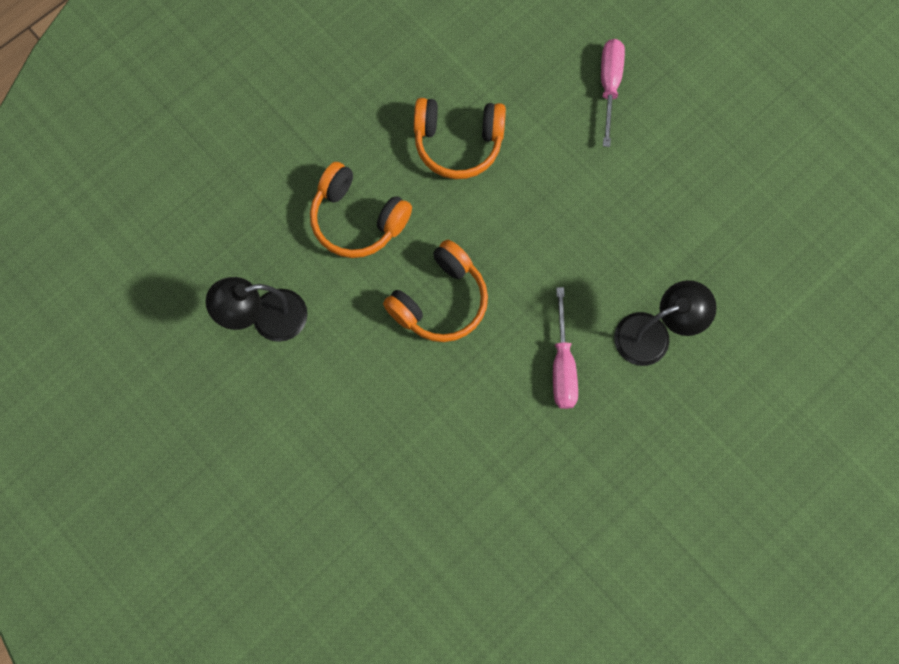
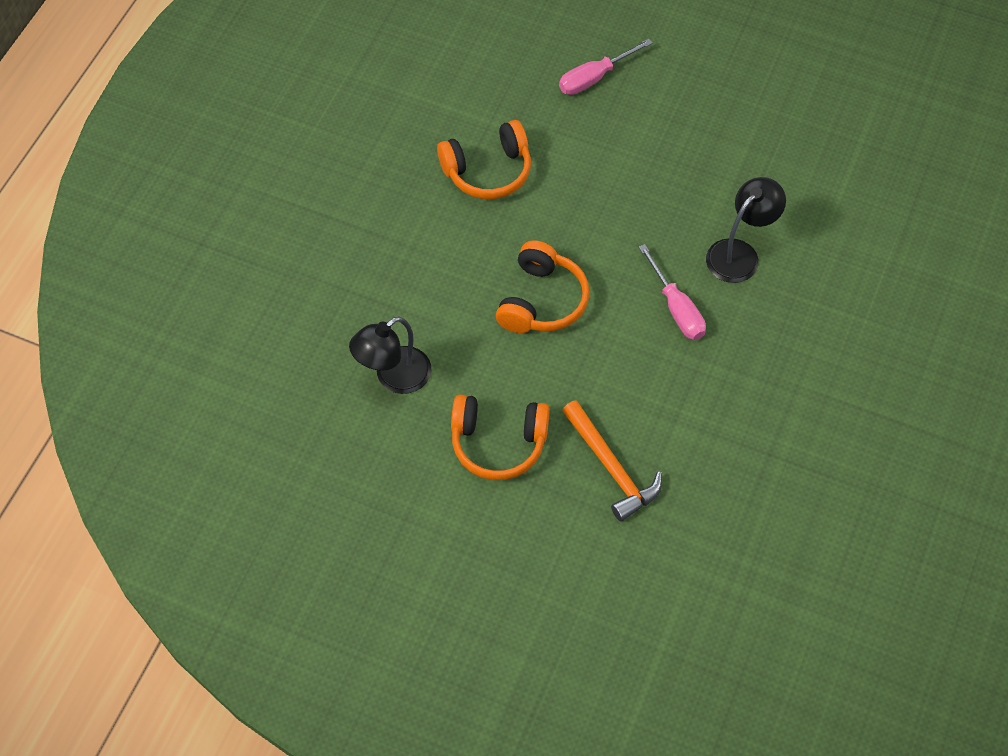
camera: 25 degrees left, 15 degrees down
orange headphones [310,162,412,258] -> orange headphones moved to [451,394,550,480]
pink screwdriver [601,39,625,147] -> pink screwdriver turned 105 degrees counterclockwise [559,39,653,95]
none -> orange hammer [562,400,662,521]

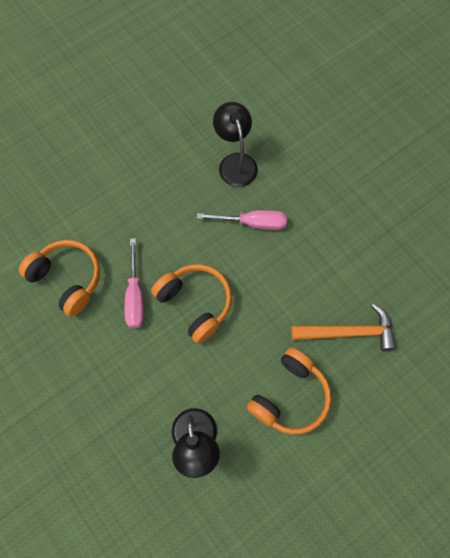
camera: 60 degrees left, 10 degrees up
orange headphones [437,120,531,199] -> orange headphones turned 60 degrees counterclockwise [19,240,100,317]
pink screwdriver [559,39,653,95] -> pink screwdriver moved to [125,238,144,328]

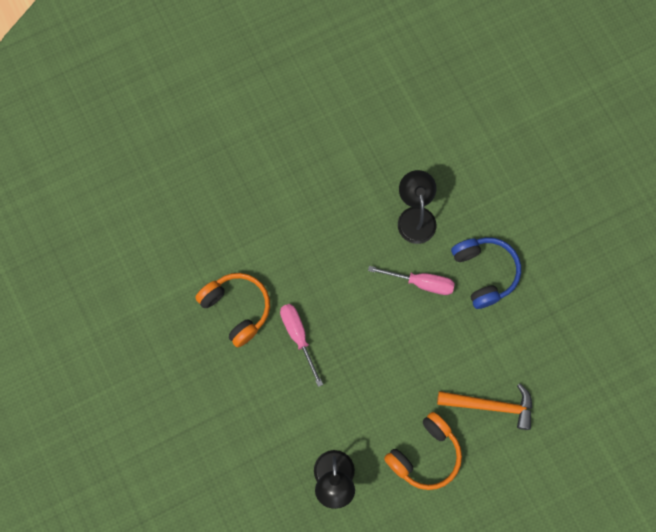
camera: 10 degrees right, 5 degrees up
pink screwdriver [125,238,144,328] -> pink screwdriver turned 150 degrees clockwise [280,304,323,387]
orange headphones [151,264,232,344] -> none
none -> blue headphones [451,237,521,309]

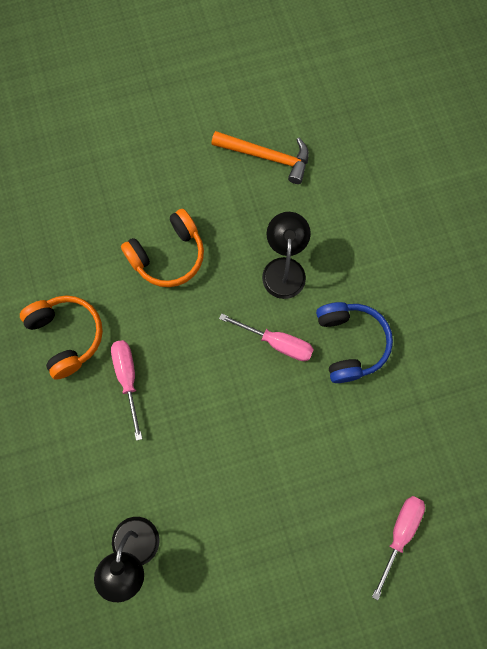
camera: 10 degrees right, 0 degrees up
orange headphones [384,412,462,490] -> orange headphones moved to [121,209,204,287]
orange hammer [437,383,532,430] -> orange hammer moved to [211,131,309,184]
none -> pink screwdriver [372,496,425,600]

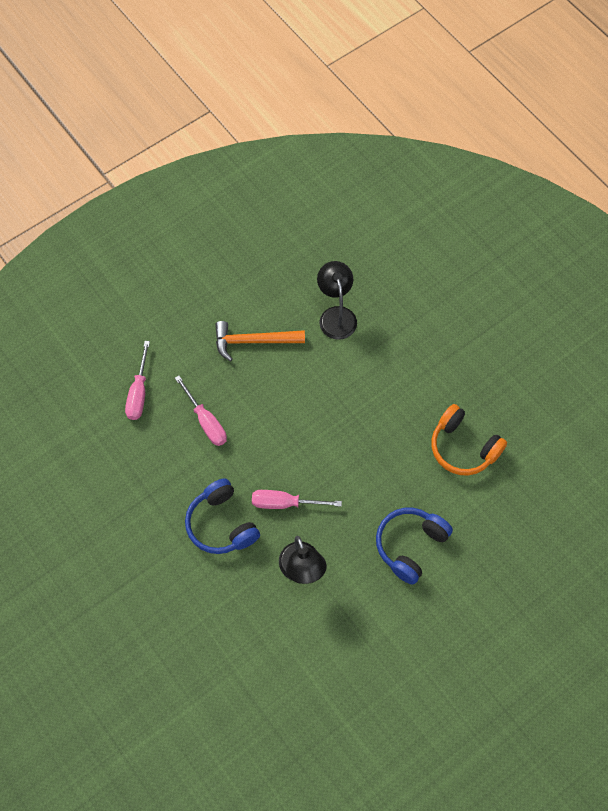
camera: 160 degrees right, 10 degrees down
pink screwdriver [111,340,142,441] -> pink screwdriver moved to [175,376,227,446]
orange headphones [121,209,204,287] -> blue headphones [376,508,453,585]
orange hammer [211,131,309,184] -> orange hammer moved to [215,321,305,361]

